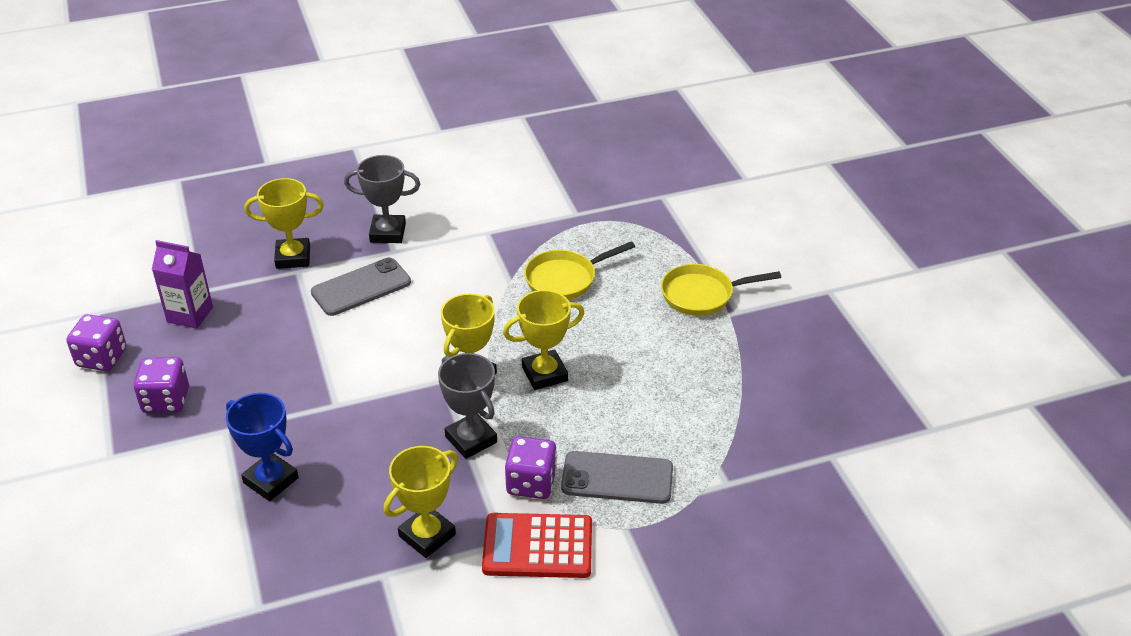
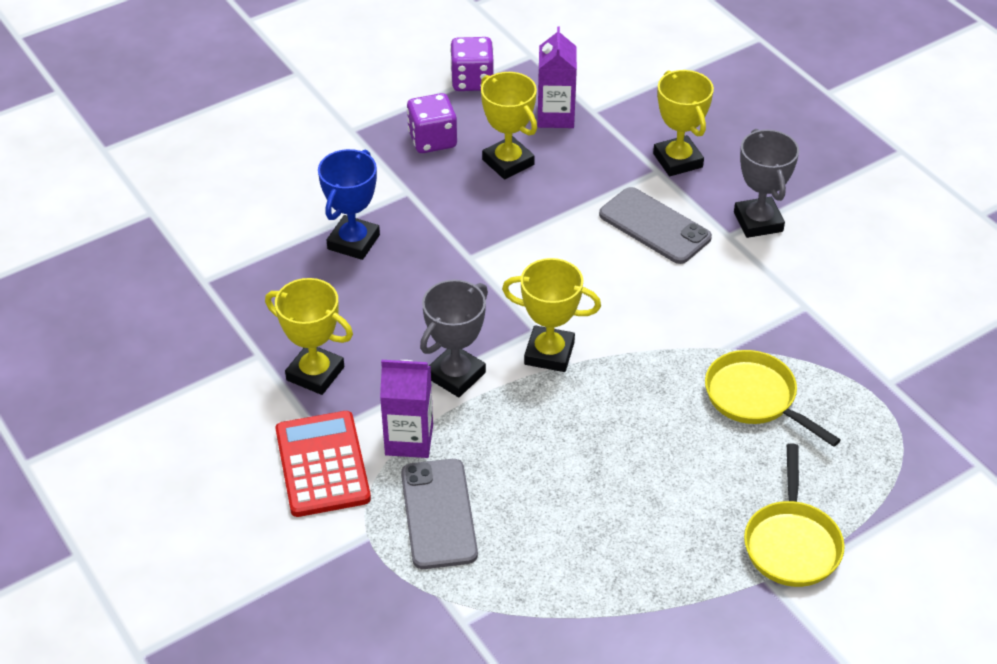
camera: 75 degrees right, 5 degrees up
yellow trophy [503,290,584,390] -> yellow trophy moved to [481,72,537,180]
purple dice [505,436,557,499] -> purple carton [380,360,433,458]
yellow pan [661,264,781,316] -> yellow pan turned 150 degrees counterclockwise [744,443,845,587]

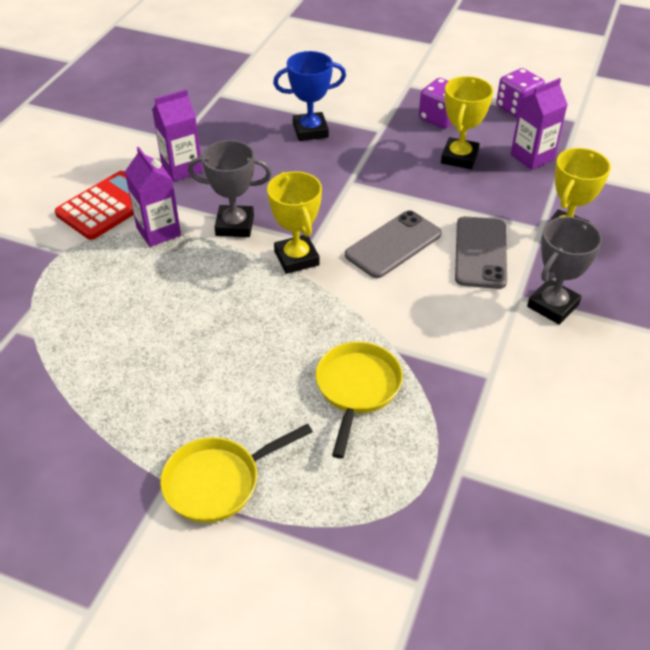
camera: 55 degrees right, 0 degrees up
yellow trophy [265,278,353,395] -> purple carton [152,89,203,181]
grey phone [401,459,478,569] -> grey phone moved to [345,210,442,278]

